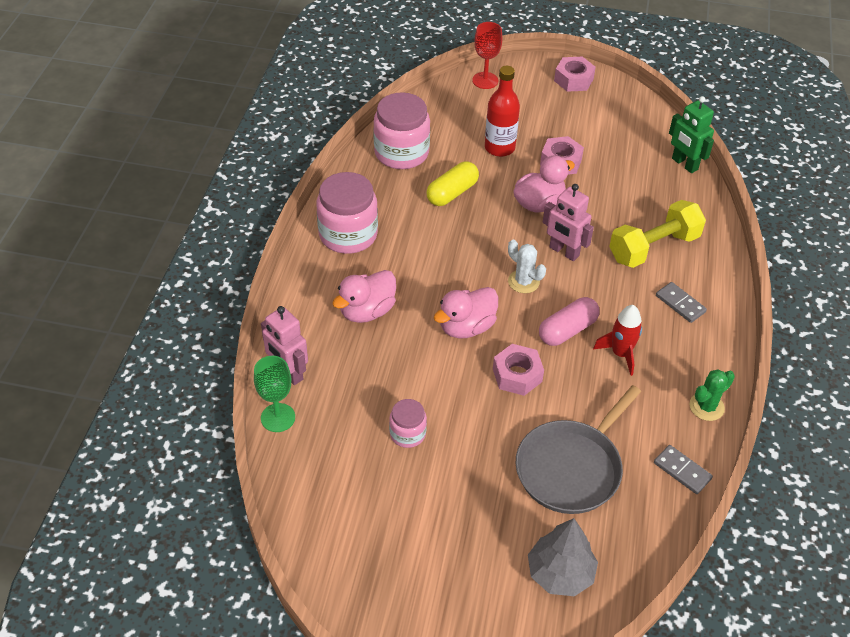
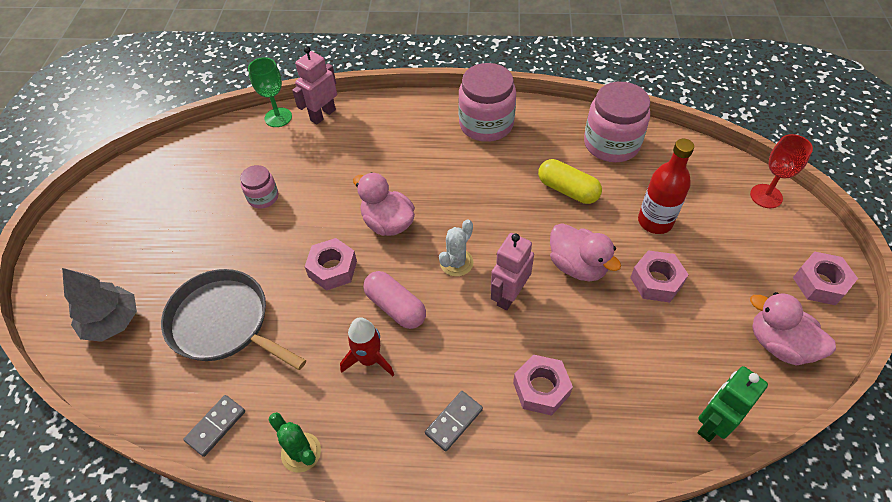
camera: 85 degrees right, 5 degrees up
pink duck [332,270,396,323] -> pink duck moved to [750,292,836,365]
yellow dumbbell [609,200,706,268] -> pink nut [513,354,573,416]

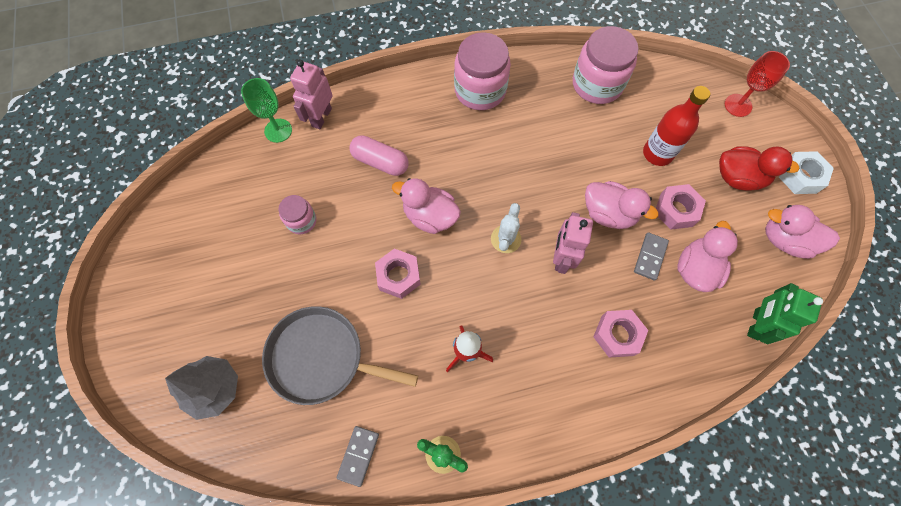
camera: 20 degrees left, 15 degrees up
pink capsule [363,271,426,329] -> pink capsule moved to [349,135,409,176]
grey domino [425,391,483,451] -> grey domino moved to [634,232,669,280]
yellow capsule [538,159,602,204] -> none
pink nut [793,251,858,305] -> white nut [779,151,834,194]
none -> pink duck [677,221,738,292]
none -> red duck [719,146,800,191]

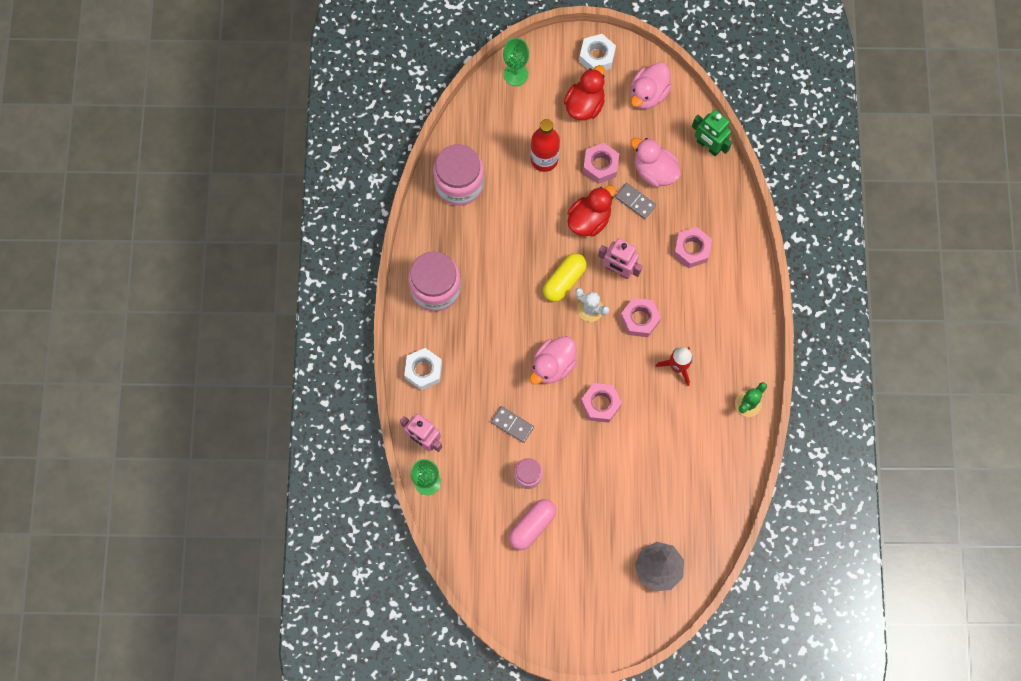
camera: 75 degrees left, 5 degrees up
grey pan [262,306,418,405] -> none
grey domino [337,426,379,487] -> grey domino moved to [491,406,534,443]
pink capsule [349,135,409,176] -> pink capsule moved to [509,499,556,550]
pink duck [585,181,659,229] -> red duck [567,185,616,236]
red goblet [725,51,790,117] -> green goblet [503,38,529,86]
none -> white nut [404,348,442,390]
none -> yellow capsule [543,253,587,302]
none -> pink nut [620,298,661,337]

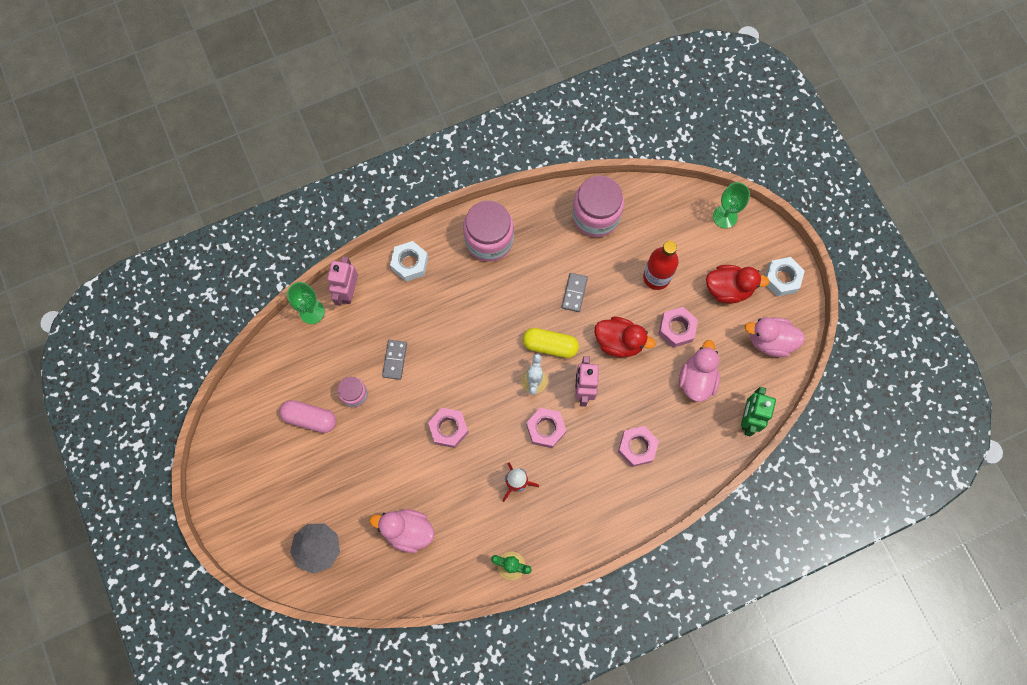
camera: 65 degrees right, 0 degrees up
pink duck [530,336,577,385] -> pink duck moved to [370,509,434,553]
grey domino [615,183,656,219] -> grey domino moved to [562,273,588,312]

